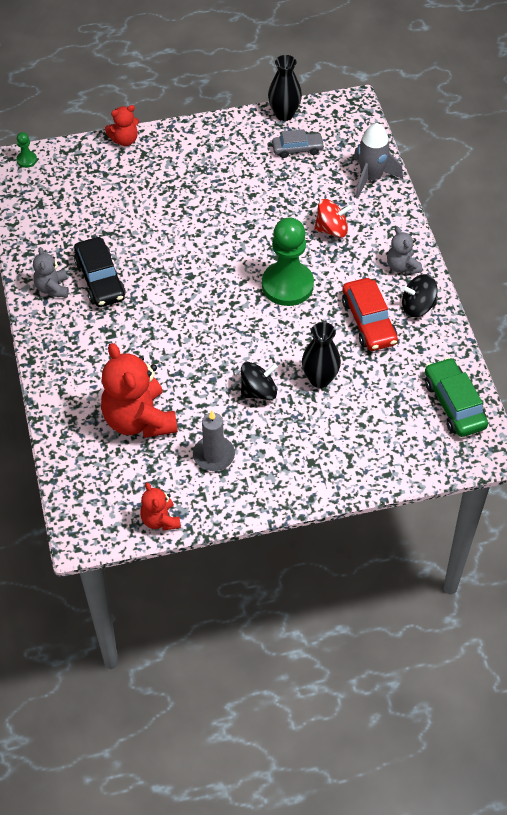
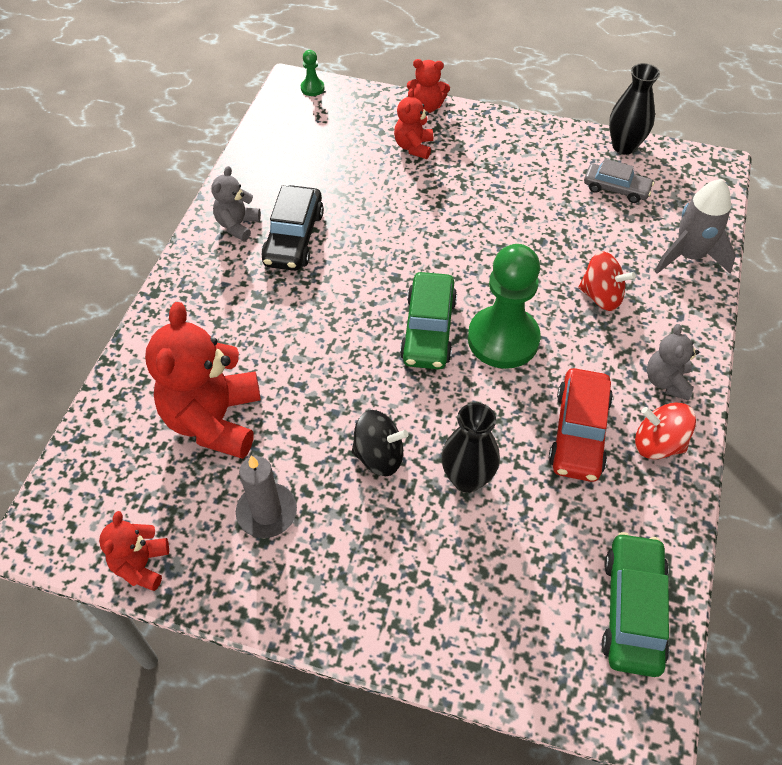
camera: 30 degrees right, 0 degrees up
black spinning top [402,274,438,317] -> red spinning top [635,402,696,459]
none -> red teddy bear [394,88,433,159]
none -> green car [400,272,457,369]

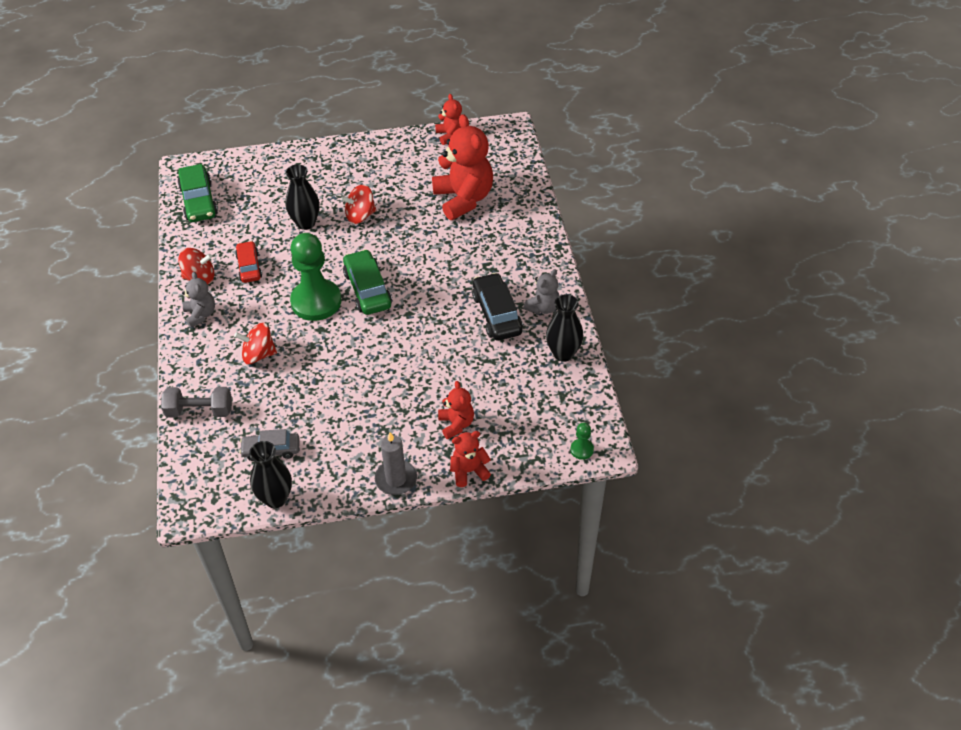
camera: 155 degrees right, 5 degrees down
grey teddy bear [211,166,261,241] -> grey teddy bear turned 45 degrees clockwise [523,269,560,314]
grey candle [236,455,297,538] -> grey candle moved to [375,432,417,495]
black spinning top [352,410,408,476] -> red spinning top [341,184,376,224]
red car [549,368,613,482] -> red car [235,241,262,283], size x0.66
grey rocket [655,179,736,274] -> grey dumbbell [161,387,232,418]
none -> black vase [546,294,583,362]

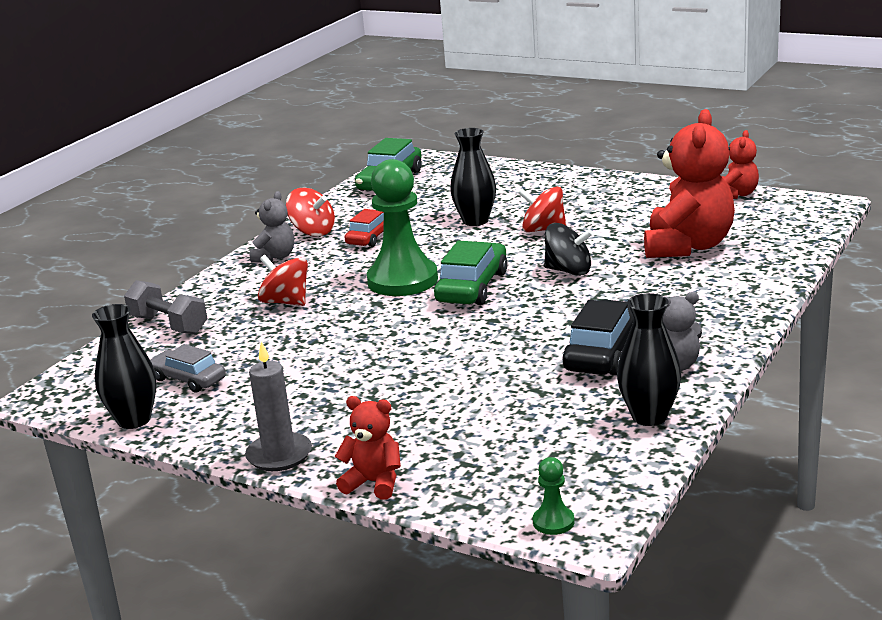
camera: 40 degrees right, 25 degrees down
red teddy bear [438,381,474,439] -> none
none -> black spinning top [544,223,593,276]

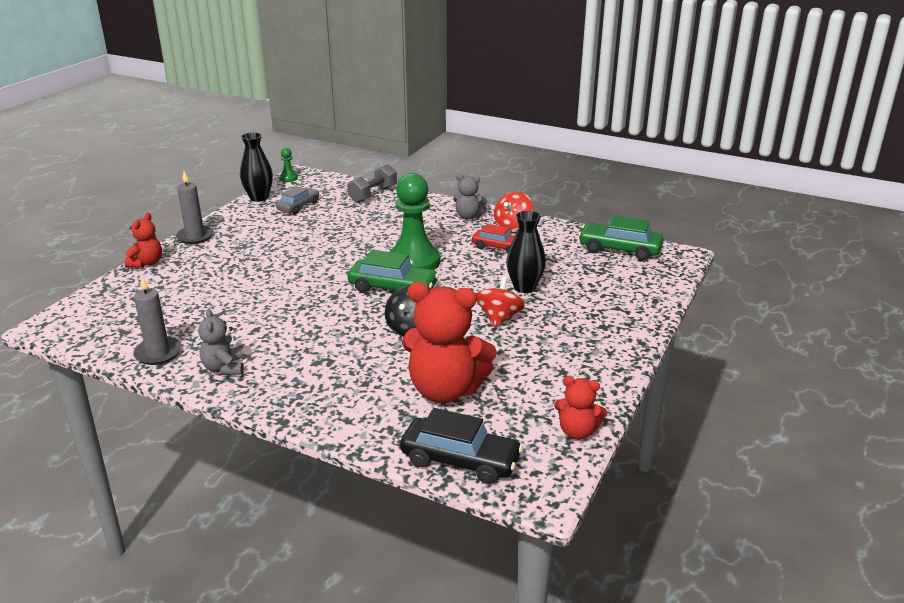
camera: 85 degrees right, 5 degrees up
red spinning top [258,255,308,306] -> none
green pawn [533,457,575,535] -> green pawn moved to [279,148,298,182]
black car [562,299,634,375] -> black car moved to [400,408,523,484]
black vase [617,293,681,426] -> grey candle [133,276,182,365]

